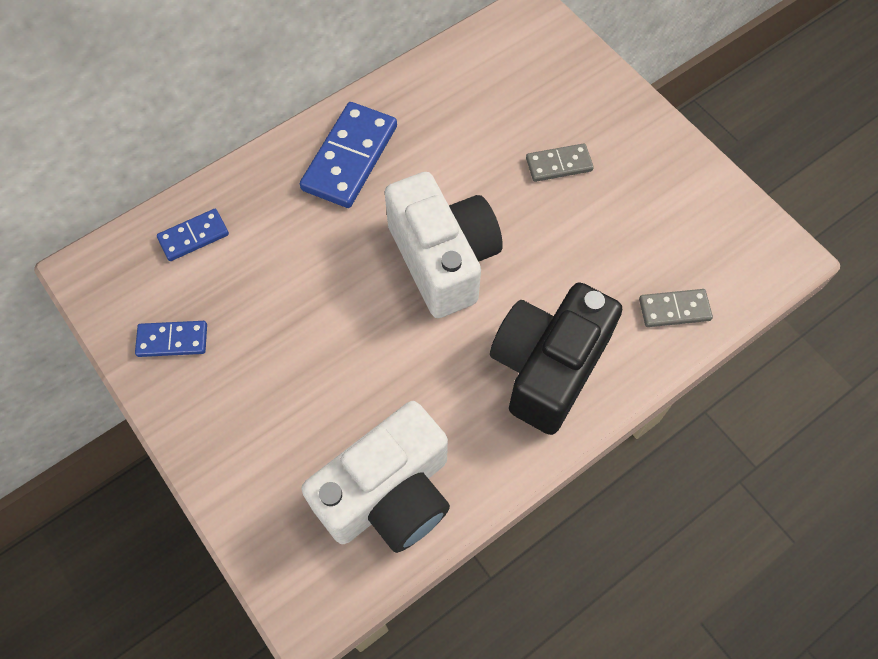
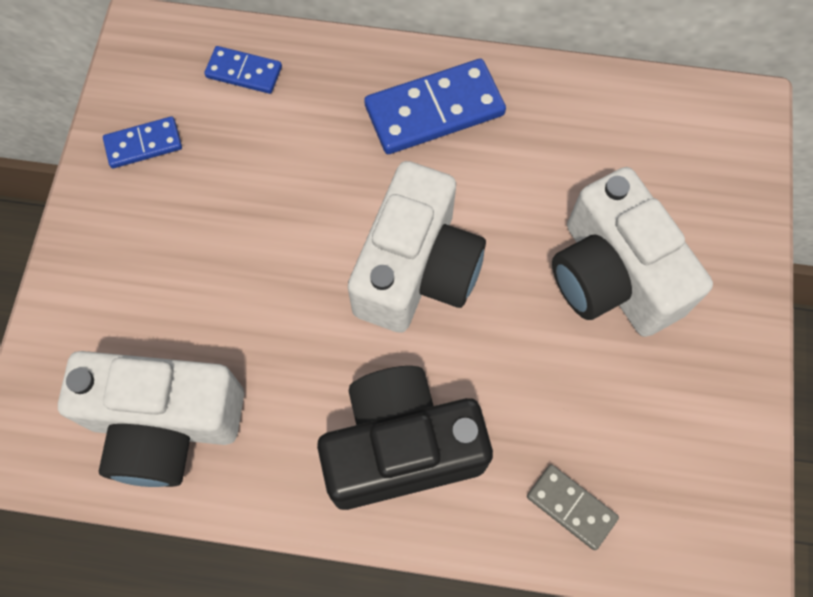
camera: 45 degrees right, 5 degrees up
blue domino [135,321,207,357] -> blue domino turned 60 degrees counterclockwise [103,117,182,168]
grey domino [526,143,594,182] -> white camera [552,167,713,337]

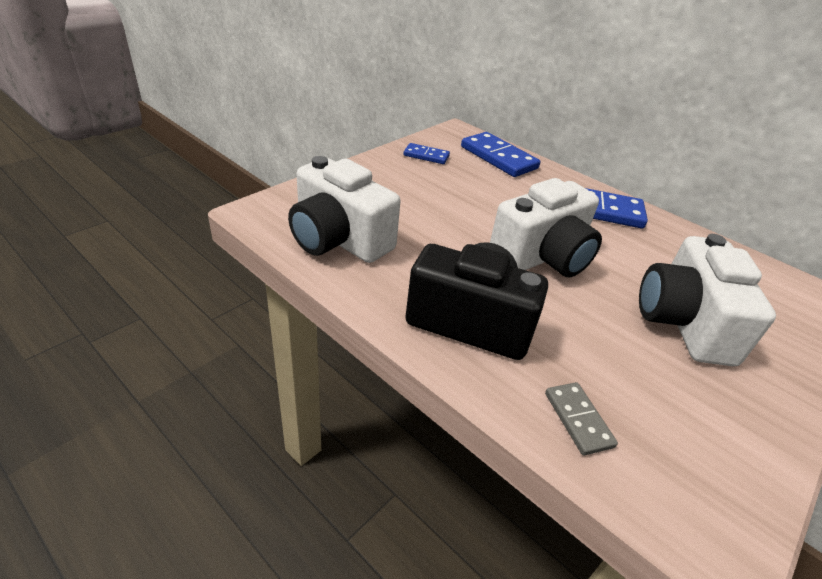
camera: 30 degrees right, 30 degrees down
blue domino [204,46,282,94] -> blue domino [461,132,540,177], size x1.80

